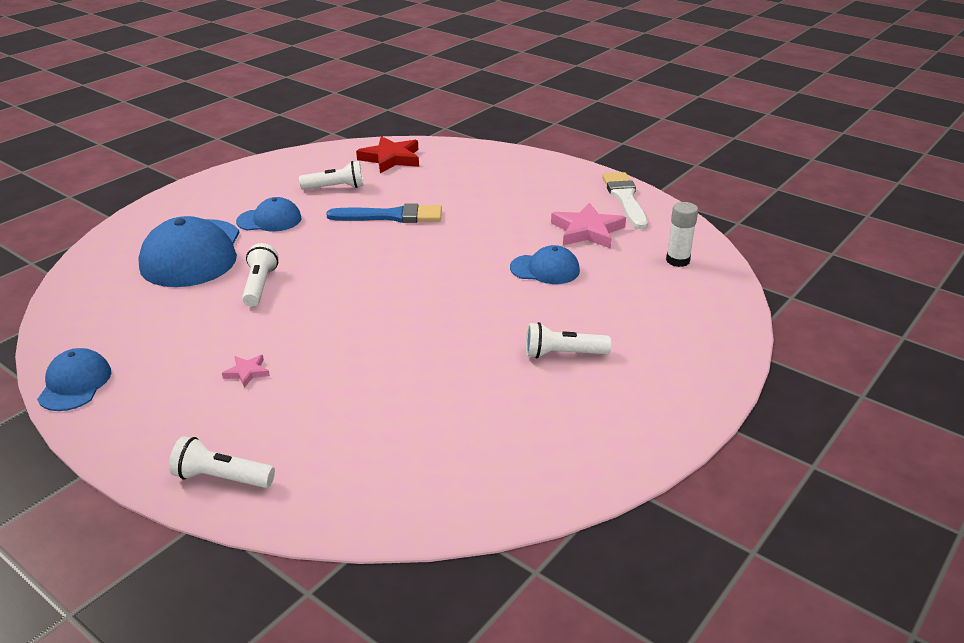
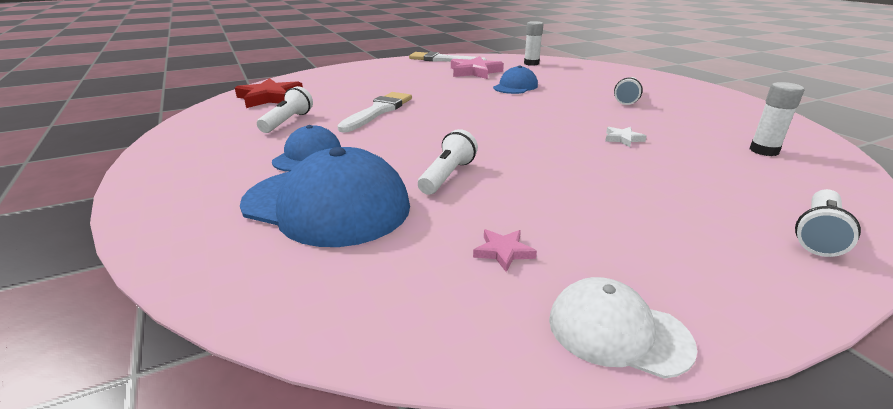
camera: 65 degrees left, 5 degrees down
blue cap [37,348,111,411] -> white cap [549,277,697,379]
pink star [222,355,270,388] -> pink star moved to [473,229,537,272]
white flashlight [242,243,278,307] -> white flashlight turned 90 degrees clockwise [418,129,478,195]
blue brush [326,203,442,223] -> white brush [337,92,412,133]
none -> white star [605,127,646,147]
none -> white glue stick [750,82,804,156]

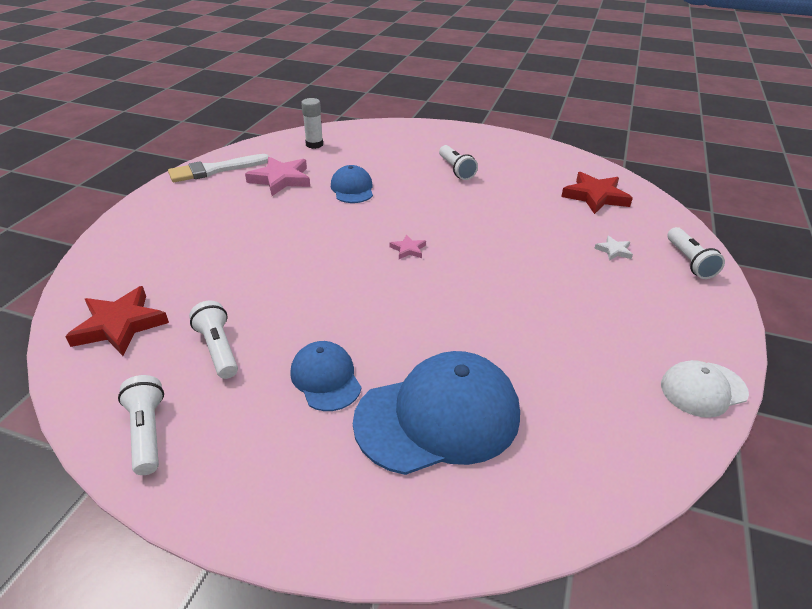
camera: 45 degrees left, 10 degrees up
white brush [337,92,412,133] -> none
white flashlight [418,129,478,195] -> white flashlight moved to [118,375,164,475]
pink star [473,229,537,272] -> pink star moved to [390,234,426,259]
white star [605,127,646,147] -> white star moved to [594,236,633,261]
white glue stick [750,82,804,156] -> red star [561,172,633,214]

